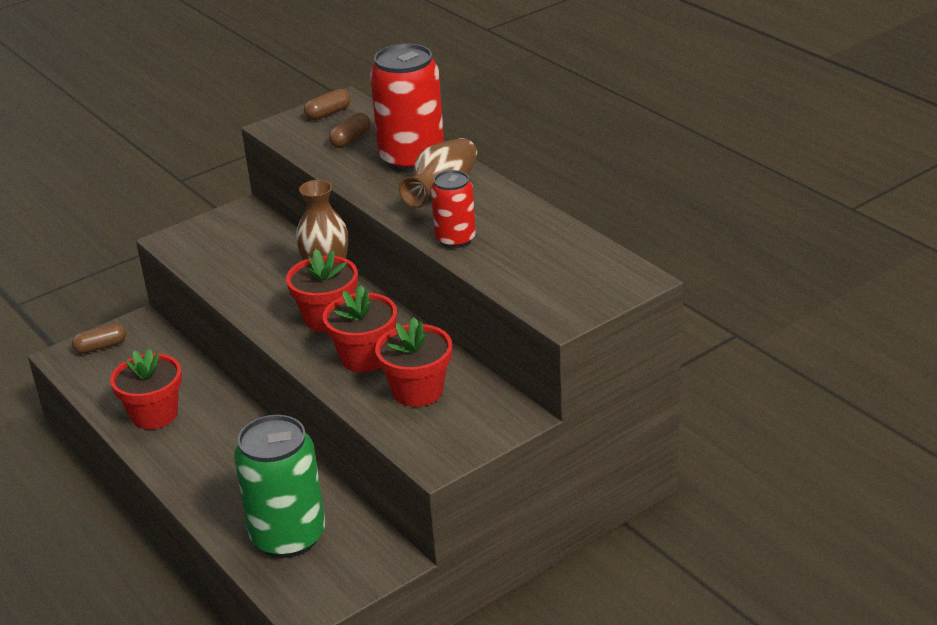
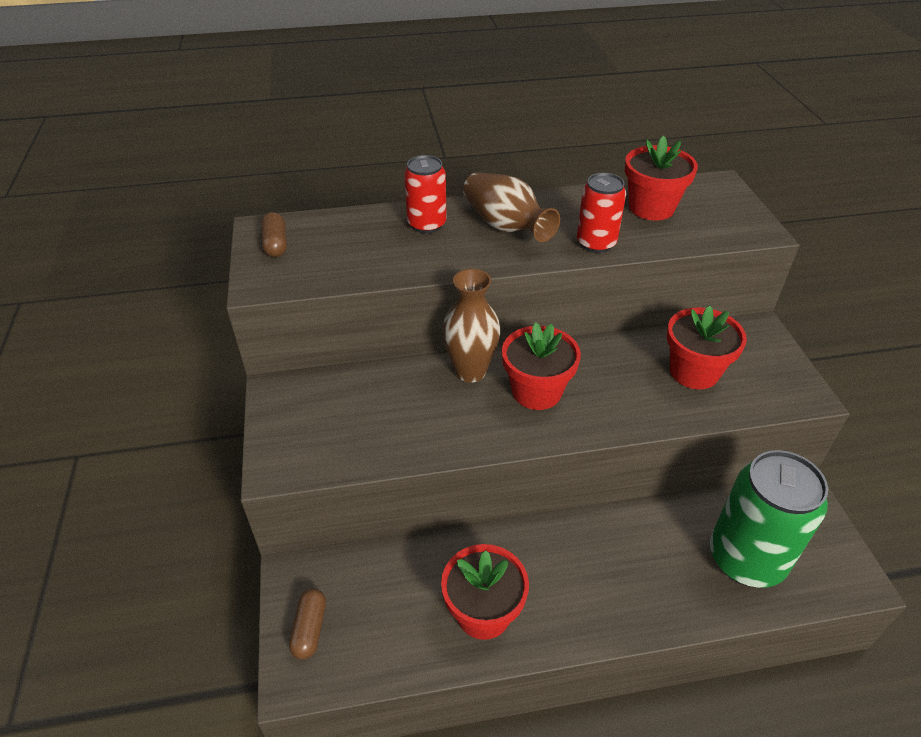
camera: 65 degrees left, 10 degrees up
red flower pot [323,285,397,372] -> red flower pot moved to [625,135,698,220]
brown capsule [329,113,371,148] -> none
red can [370,43,444,172] -> red can [404,155,447,233], size x0.57

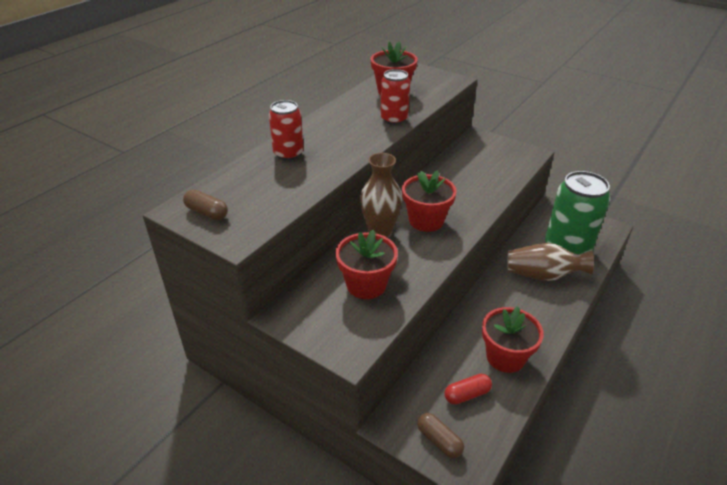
camera: 45 degrees left, 5 degrees down
brown vase [463,172,560,242] -> brown vase moved to [507,243,594,281]
red flower pot [667,305,747,389] -> red flower pot moved to [335,230,398,299]
none -> red capsule [444,374,492,405]

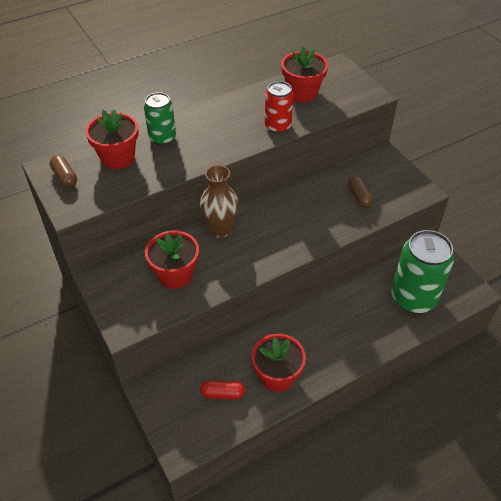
camera: 25 degrees right, 10 degrees up
red can [269,100,304,160] -> green can [144,92,176,145]
red flower pot [402,170,457,232] -> red flower pot moved to [85,109,139,169]
brown capsule [417,413,464,458] -> brown capsule moved to [348,176,373,207]
brown vase [507,243,594,281] -> none

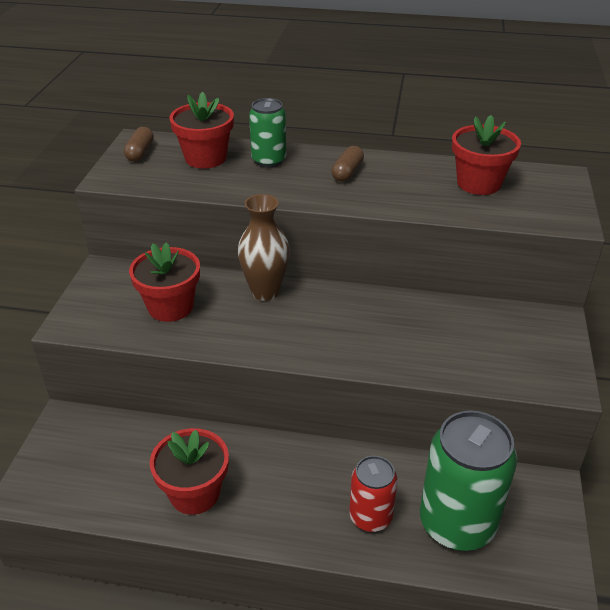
camera: 40 degrees right, 10 degrees down
red capsule [201,381,245,399] -> none
red can [265,81,294,134] -> red can moved to [349,456,398,532]
brown capsule [348,176,373,207] -> brown capsule moved to [331,146,364,182]

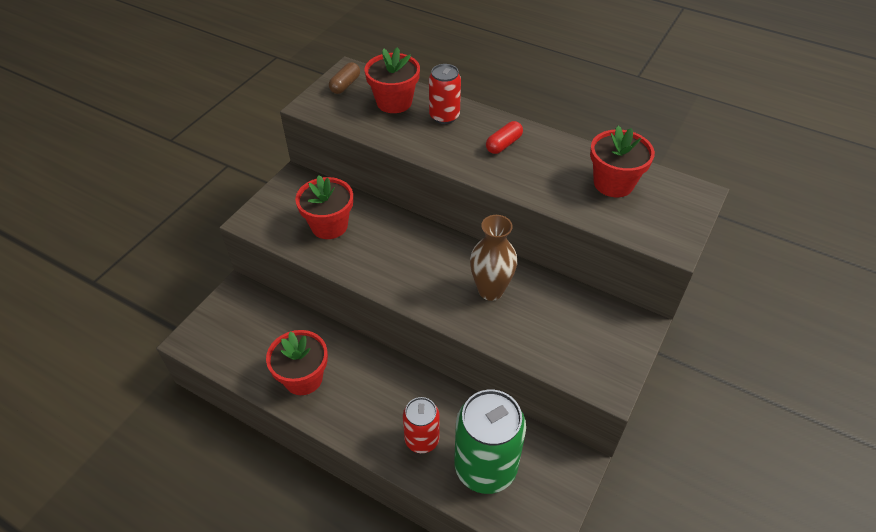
camera: 20 degrees right, 10 degrees up
brown vase [238,194,290,301] -> brown vase moved to [470,215,517,301]
green can [249,98,286,167] -> red can [429,64,461,124]
brown capsule [331,146,364,182] -> red capsule [486,121,523,154]

